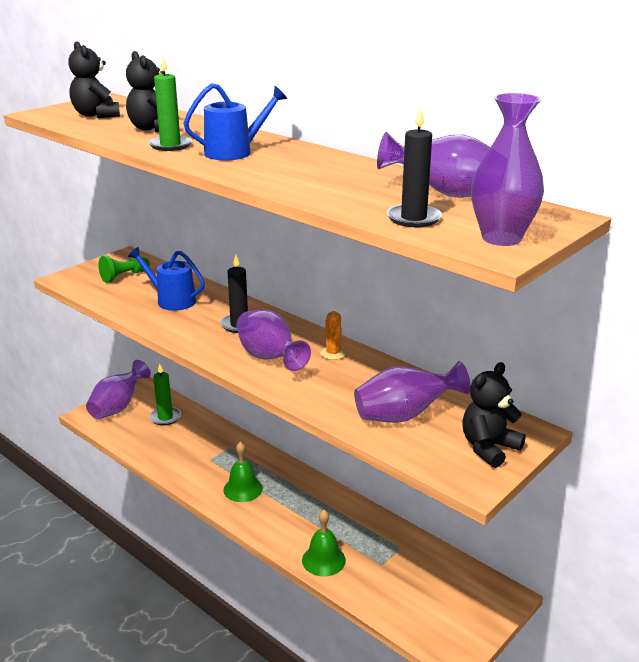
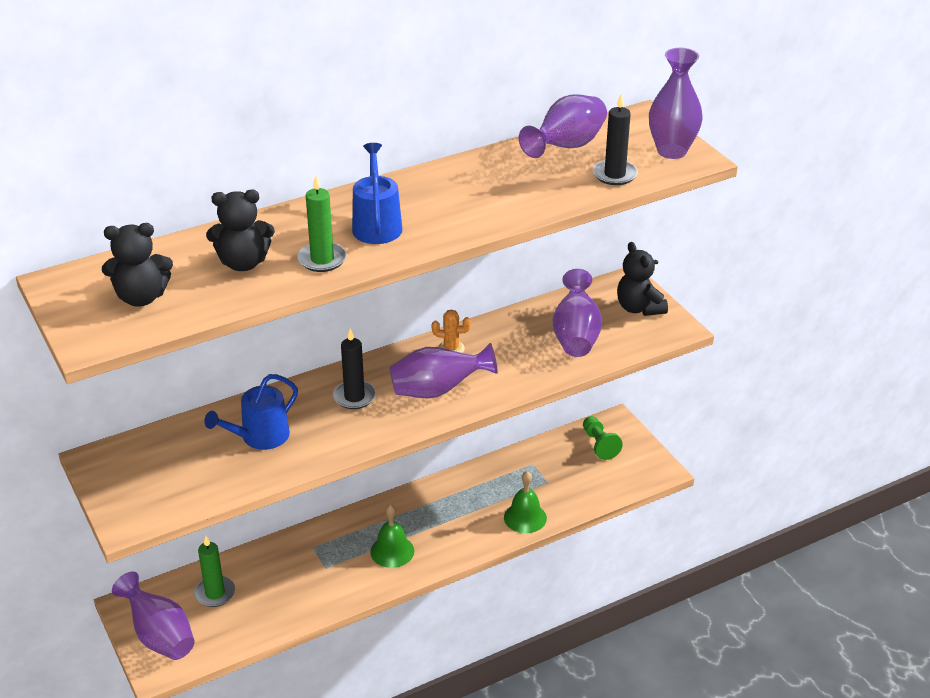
camera: 70 degrees left, 10 degrees up
green pawn [98,255,150,283] -> green pawn moved to [583,416,623,460]

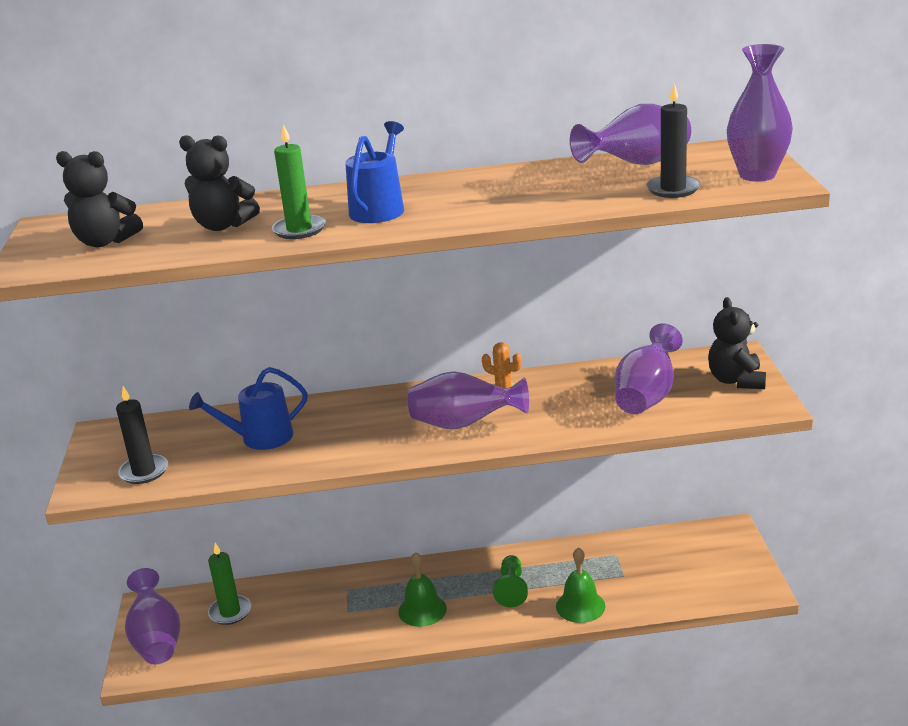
camera: 25 degrees right, 10 degrees down
black candle [333,328,376,409] -> black candle moved to [116,386,168,484]
green pawn [583,416,623,460] -> green pawn moved to [493,555,528,607]

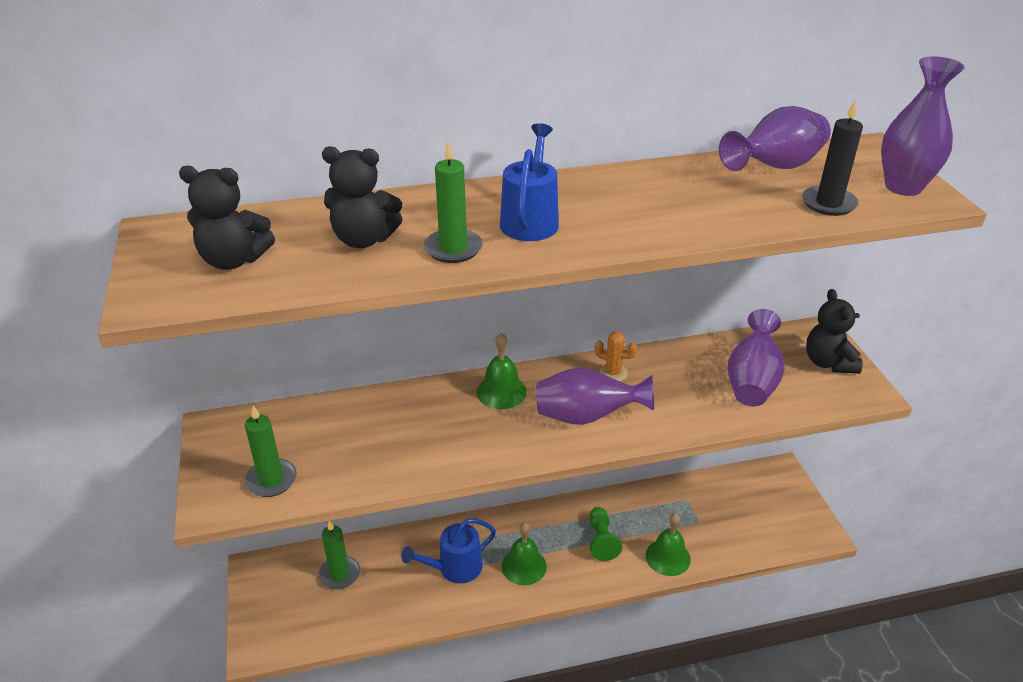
camera: 10 degrees left, 10 degrees up
black candle [116,386,168,484] -> green candle [245,405,297,497]
purple vase [125,568,180,664] -> none
blue watering can [189,367,308,450] -> blue watering can moved to [401,518,496,583]
none -> green bell [477,333,527,409]

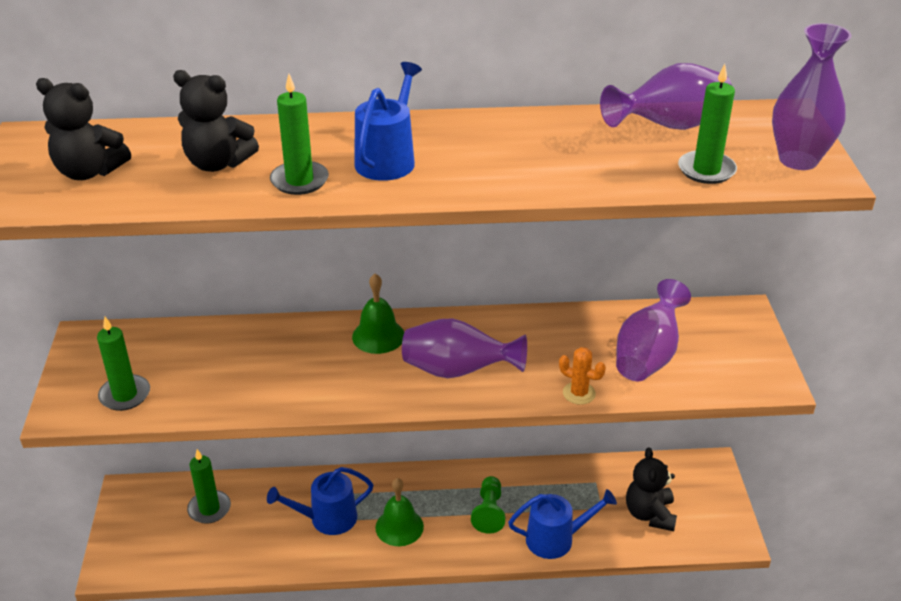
camera: 10 degrees right, 0 degrees up
orange cactus [595,331,637,381] -> orange cactus moved to [559,347,606,405]
green bell [646,513,691,576] -> blue watering can [508,489,617,559]
black candle [802,99,863,216] -> green candle [678,64,737,184]
black teddy bear [806,289,862,374] -> black teddy bear moved to [626,447,677,531]

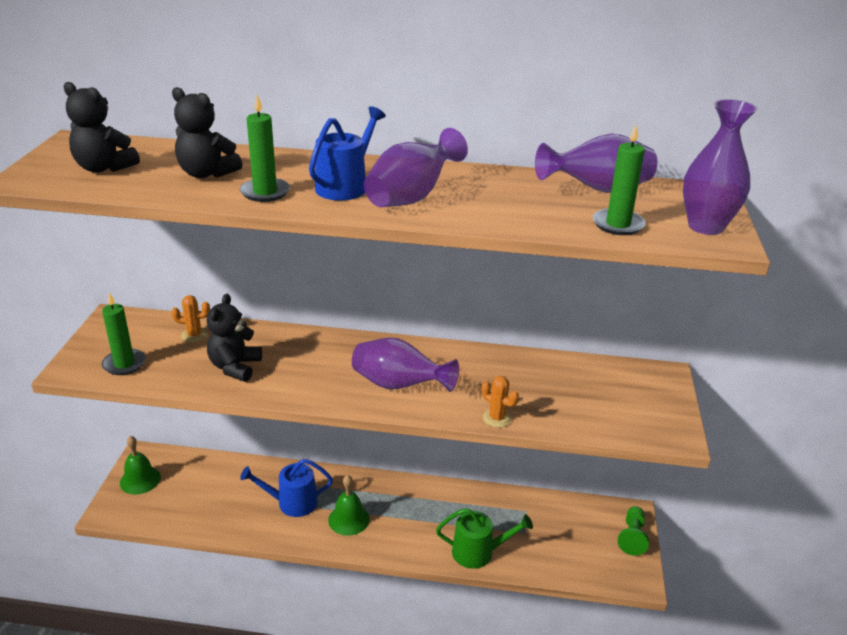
camera: 10 degrees right, 5 degrees down
green candle [187,449,231,524] -> none
green bell [352,274,404,354] -> green bell moved to [120,436,161,495]
green pawn [471,476,505,534] -> green pawn moved to [618,506,649,556]
blue watering can [508,489,617,559] -> green watering can [436,508,533,569]
purple vase [616,279,691,381] -> purple vase moved to [364,128,468,207]
black teddy bear [626,447,677,531] -> black teddy bear moved to [207,294,262,382]
none -> orange cactus [171,295,210,342]

